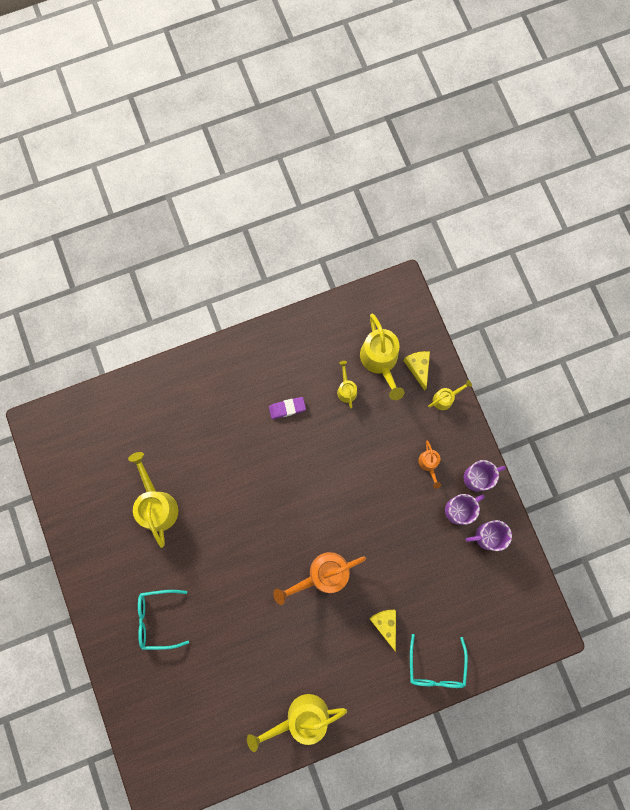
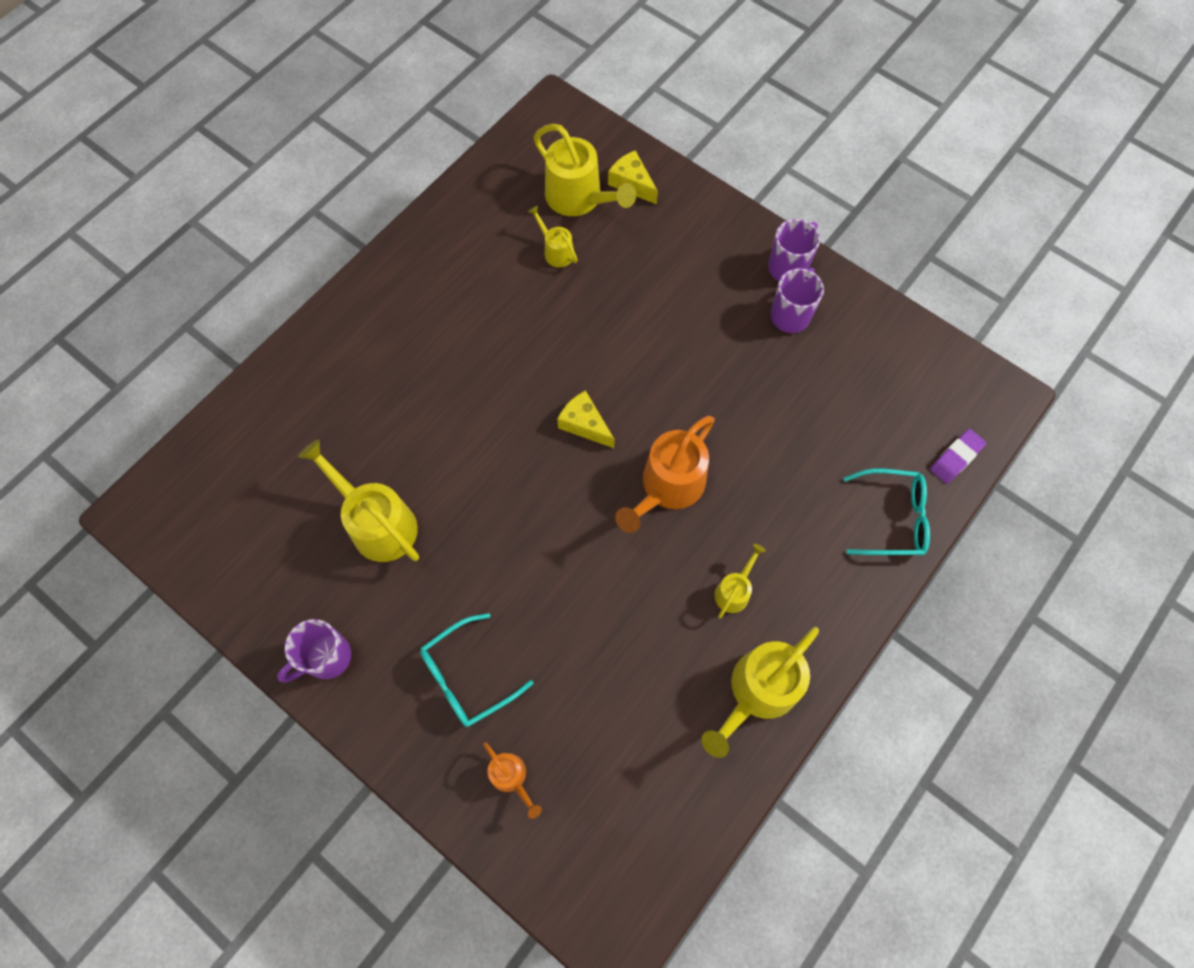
camera: 30 degrees left, 10 degrees down
purple eraser [269,397,306,419] -> purple eraser moved to [930,429,986,484]
yellow cheese [369,610,396,652] -> yellow cheese moved to [557,390,615,448]
turquoise glasses [410,634,468,688] -> turquoise glasses turned 60 degrees counterclockwise [843,469,930,555]
orange watering can [418,440,441,488] -> orange watering can moved to [483,742,542,819]
yellow watering can [428,380,472,410] -> yellow watering can moved to [714,544,766,619]
purple mug [466,520,512,551] -> purple mug moved to [277,619,351,682]

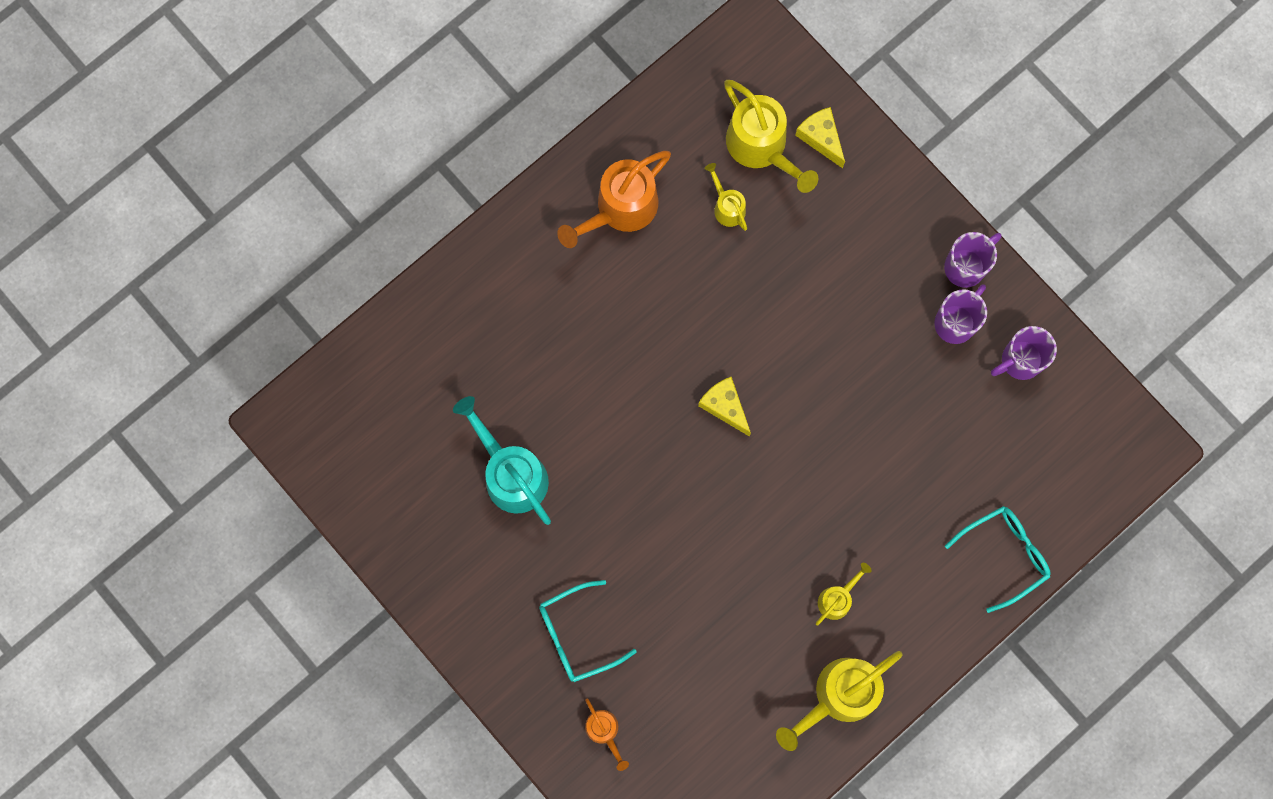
camera: 10 degrees right, 10 degrees up
purple mug [277,619,351,682] -> purple mug moved to [991,326,1057,380]
yellow watering can [298,439,419,562] -> turquoise watering can [453,396,551,525]
orange watering can [615,416,715,533] -> orange watering can moved to [557,151,671,248]
turquoise glasses [843,469,930,555] -> turquoise glasses turned 45 degrees counterclockwise [945,506,1051,613]
purple eraser [930,429,986,484] -> none

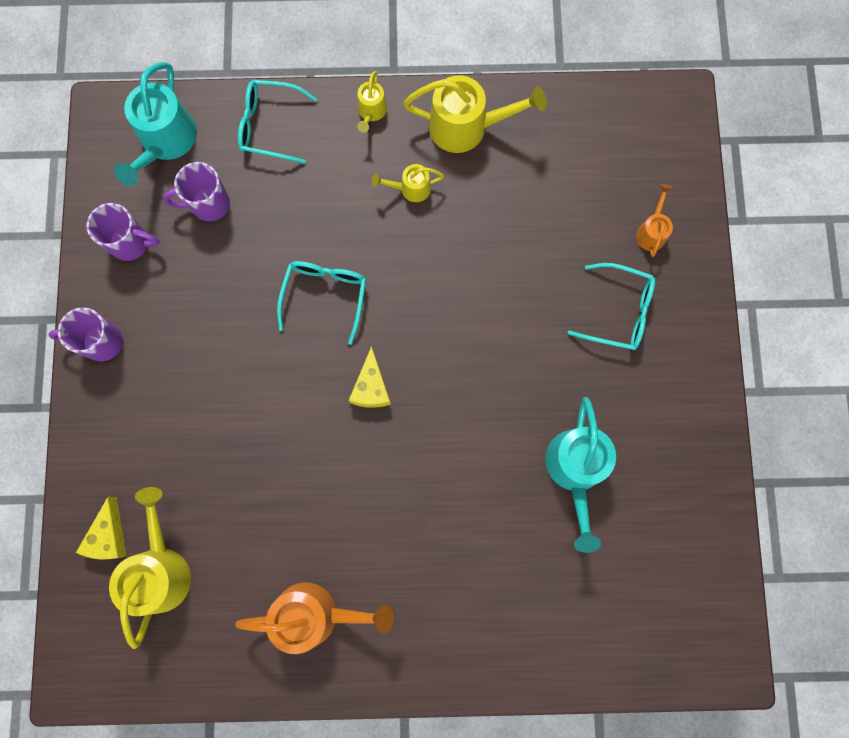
camera: 140 degrees left, 0 degrees up
yellow watering can [705,163,747,231] -> yellow watering can moved to [357,71,387,133]
purple mug [934,284,987,344] -> purple mug moved to [163,162,230,222]
none -> turquoise watering can [114,62,197,186]
none -> turquoise glasses [277,261,366,345]

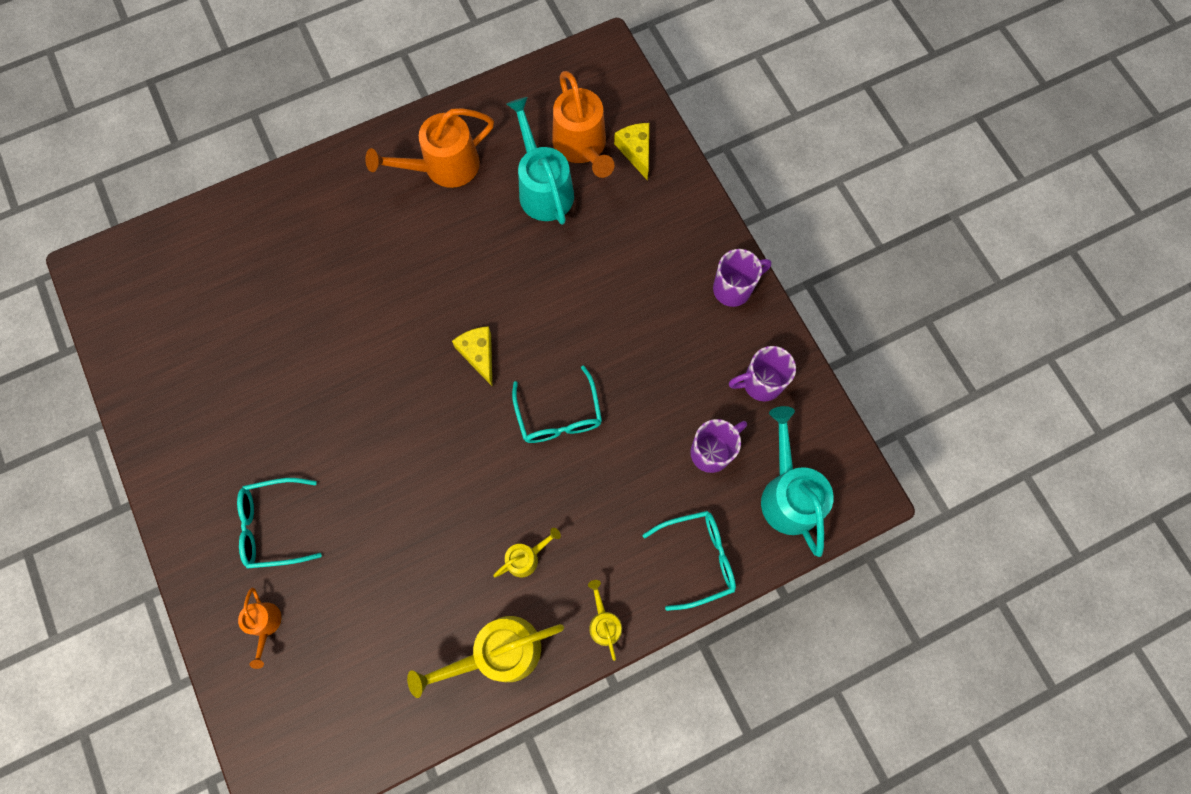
camera: 155 degrees right, 5 degrees down
yellow watering can [109,487,191,649] -> orange watering can [552,71,614,178]
turquoise watering can [545,397,616,553] -> turquoise watering can moved to [506,97,574,225]

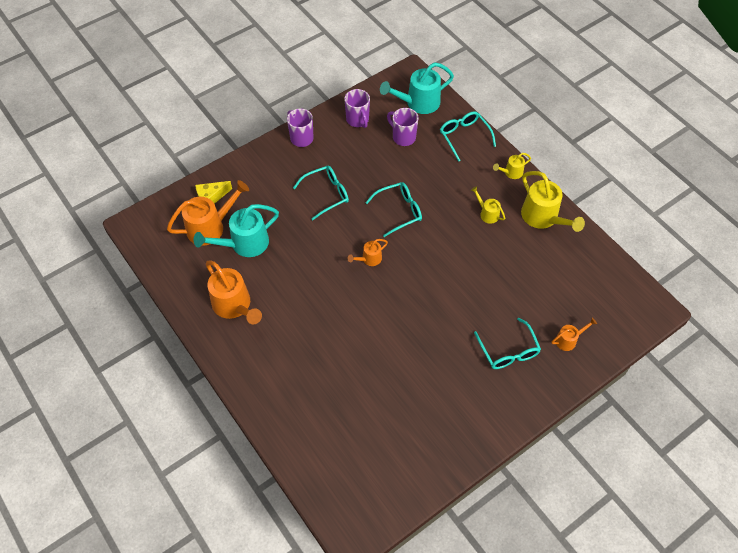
camera: 100 degrees left, 15 degrees down
yellow cheese [452,326,492,386] -> orange watering can [347,239,388,266]
none -> turquoise glasses [293,166,349,220]

